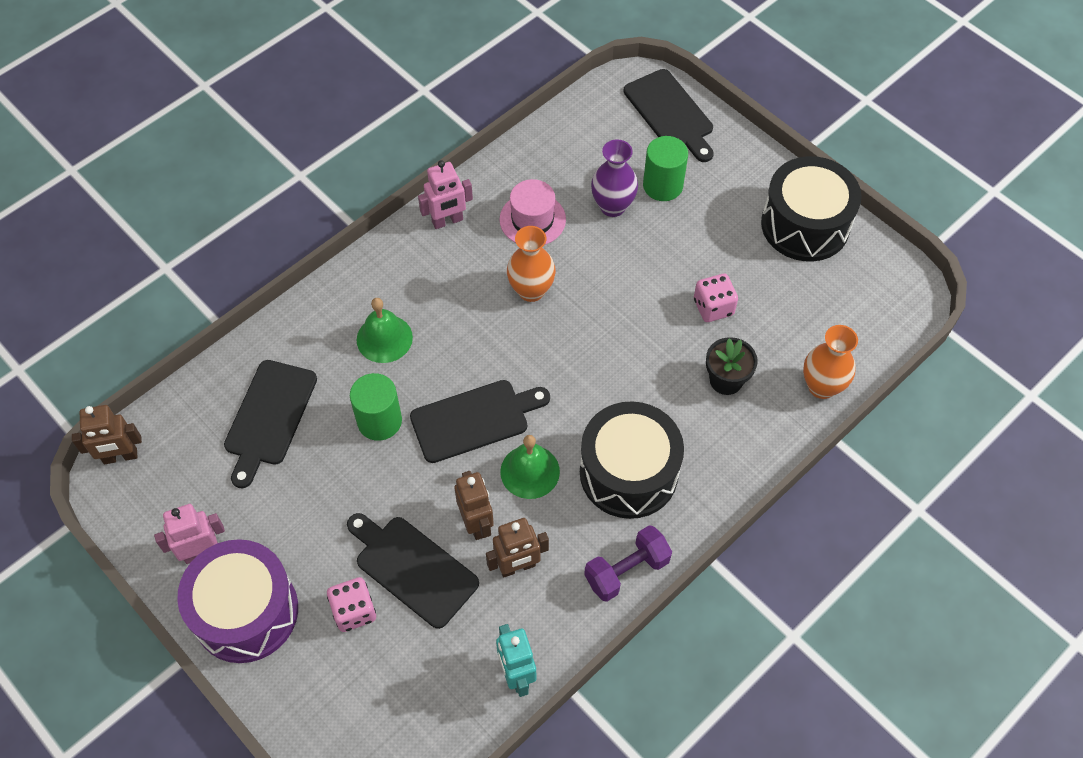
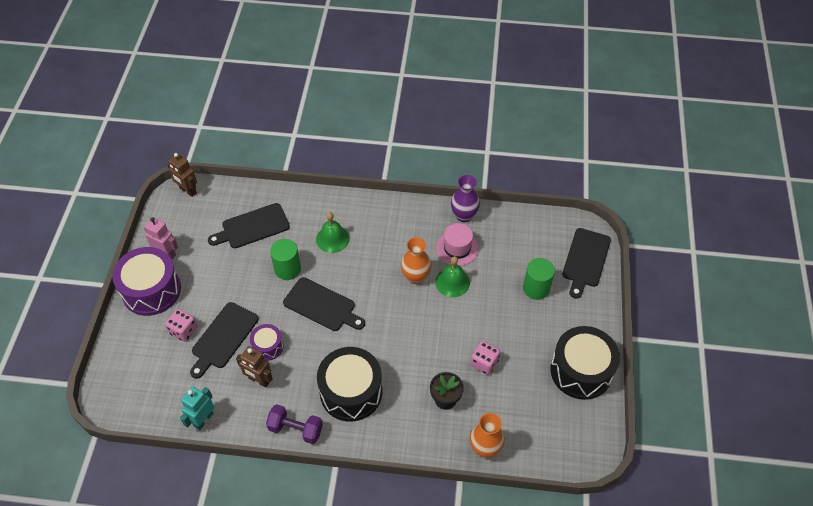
camera: 50 degrees right, 5 degrees down
black cutting board [347,513,479,629] -> black cutting board turned 150 degrees counterclockwise [190,302,259,379]
pink robot [418,160,473,229] -> none
brown robot [454,471,494,540] -> purple drum [250,324,284,361]
green bell [500,435,560,499] -> green bell moved to [435,256,470,297]
purple vase [591,139,638,217] -> purple vase moved to [451,175,480,222]

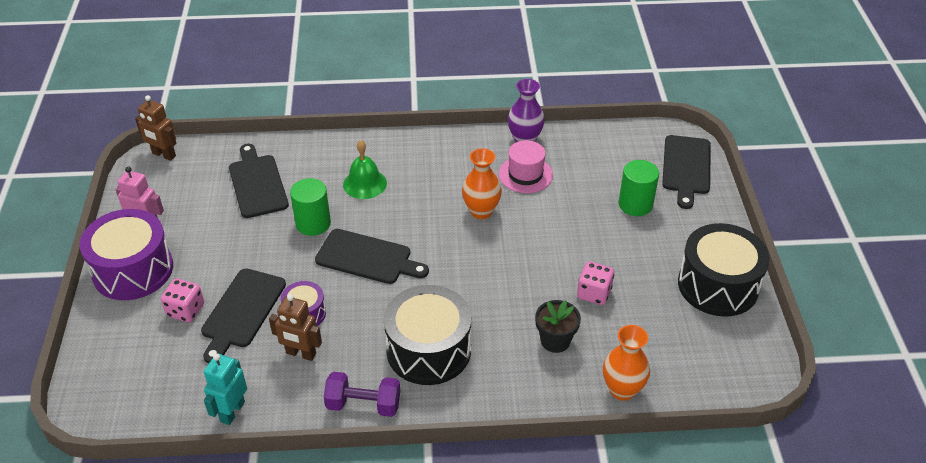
camera: 10 degrees left, 10 degrees down
black cutting board [208,203,290,248] -> black cutting board turned 105 degrees clockwise [229,144,289,218]
green bell [435,256,470,297] -> none

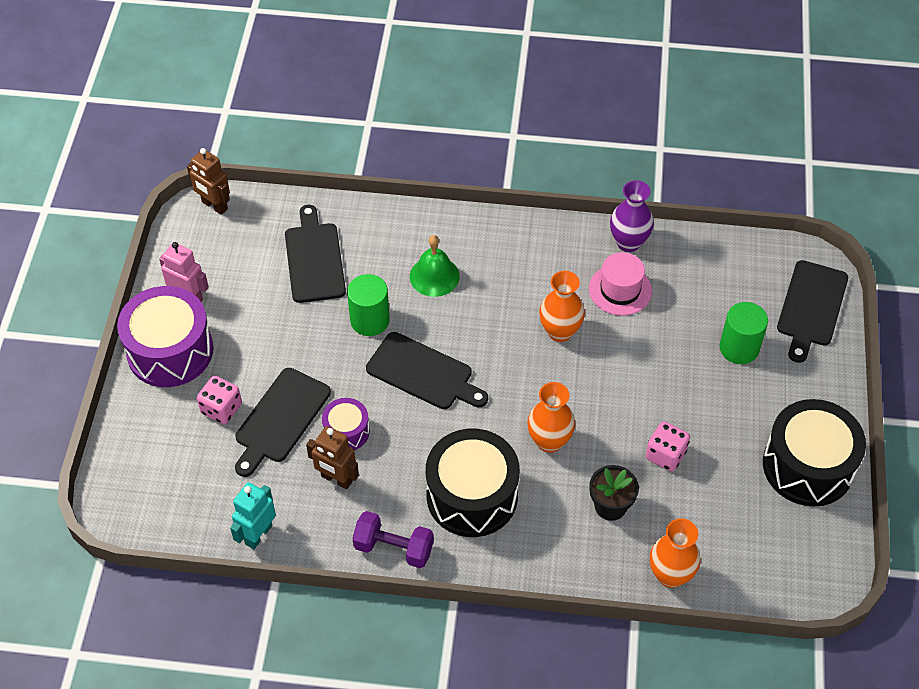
camera: 10 degrees right, 10 degrees up
none -> orange vase [527,382,575,453]

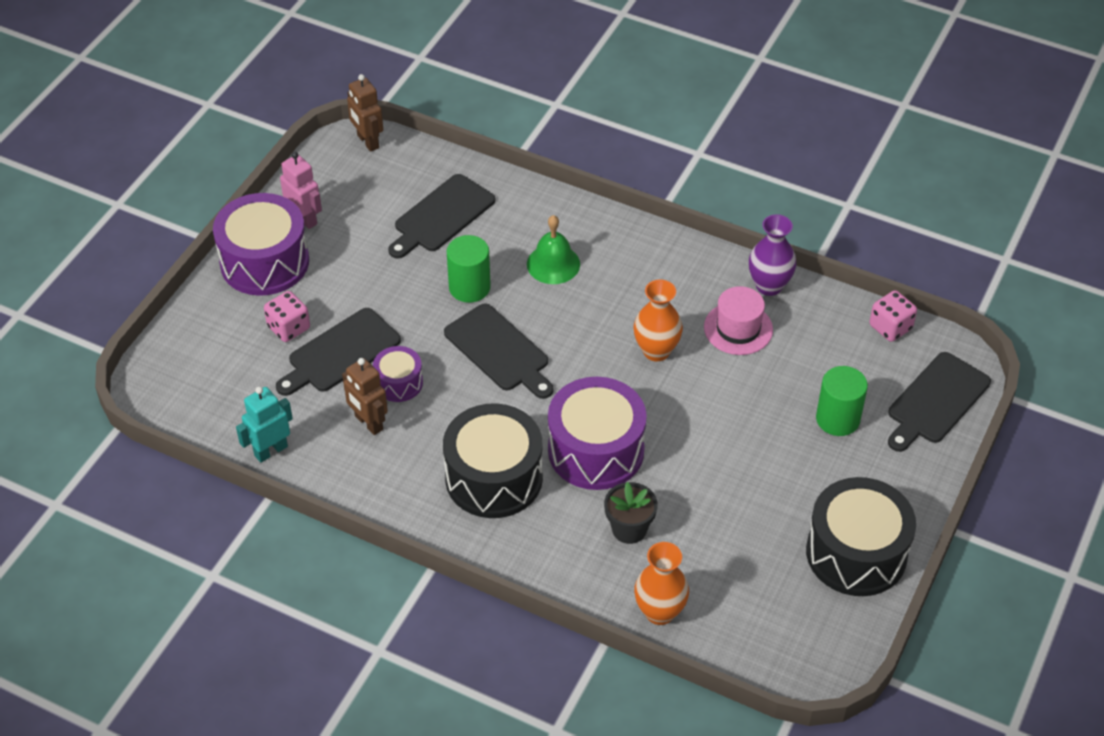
camera: 20 degrees right, 5 degrees down
black cutting board [285,205,346,303] -> black cutting board turned 150 degrees counterclockwise [388,174,495,259]
purple dumbbell [352,511,434,568] -> none
orange vase [527,382,575,453] -> purple drum [548,377,647,490]
pink dice [645,421,690,471] -> pink dice moved to [869,290,917,342]

